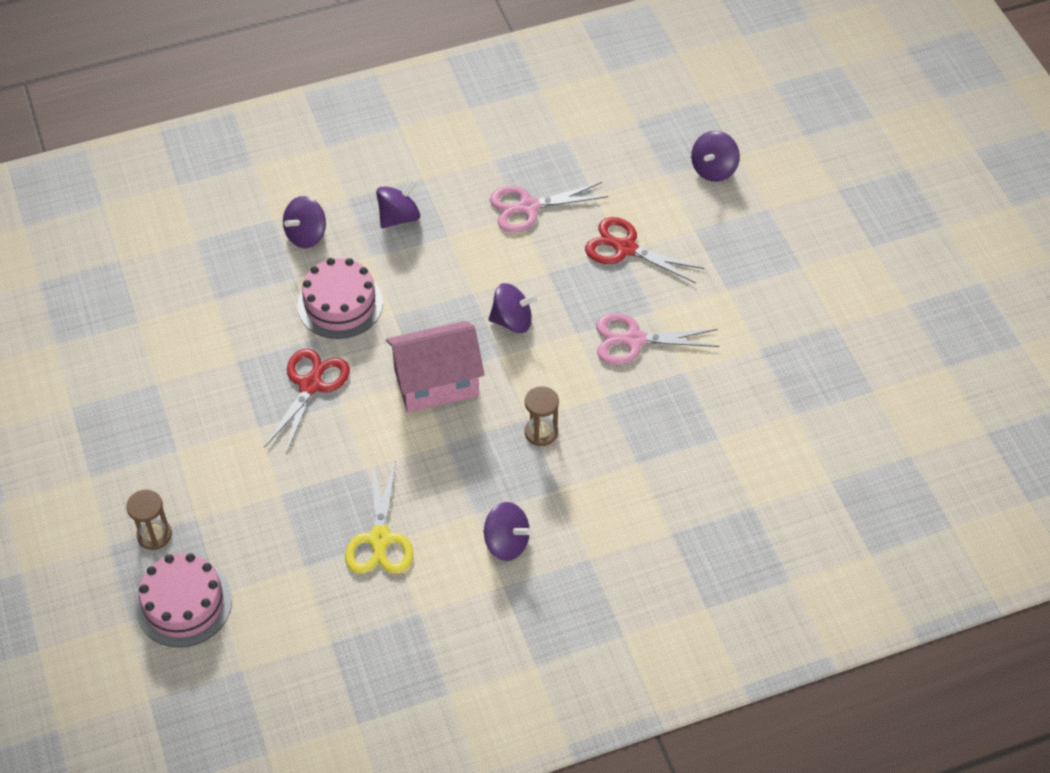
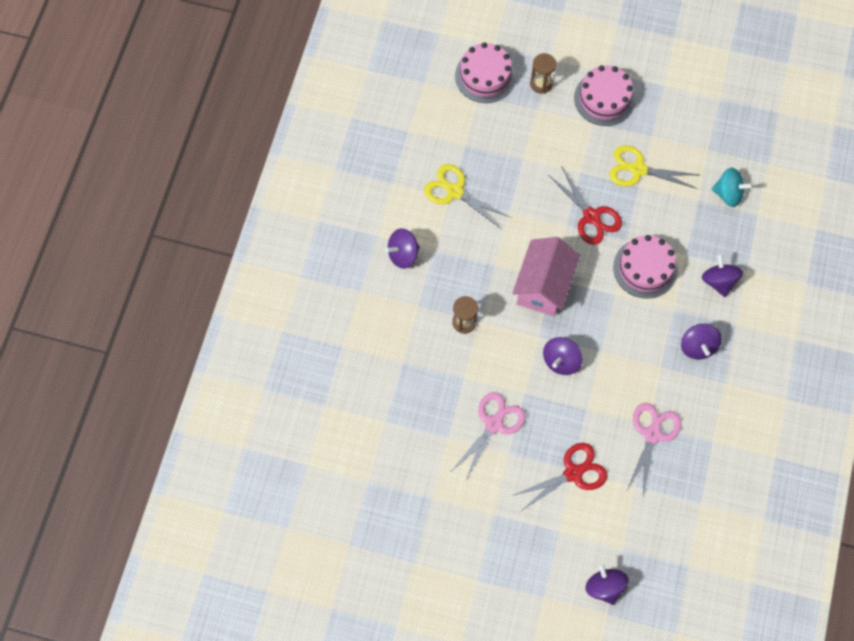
camera: 125 degrees right, 15 degrees up
none -> pink cake [574,65,636,126]
none -> yellow scissors [609,145,699,189]
none -> turquoise spinning top [712,168,753,207]

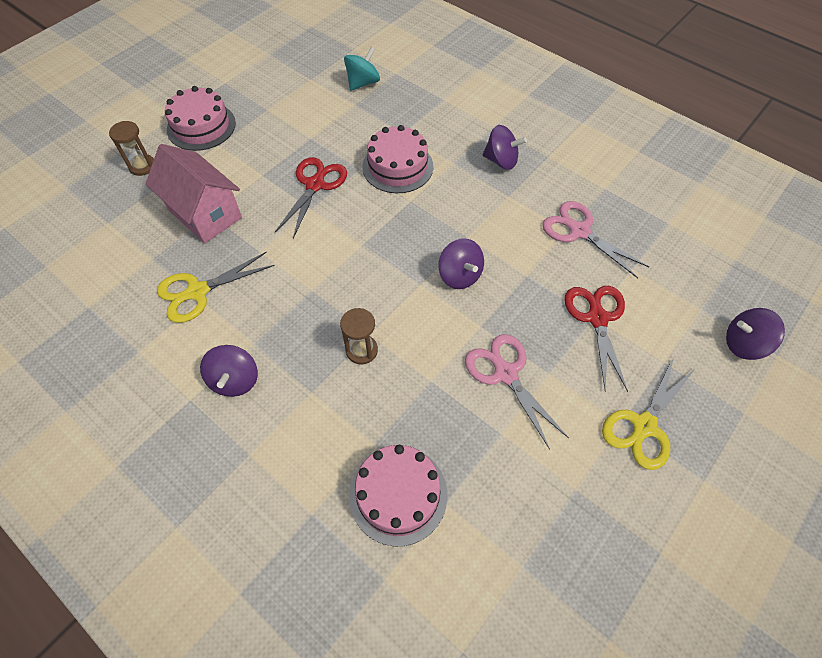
camera: 65 degrees left, 10 degrees down
pink cake [455,42,516,103] -> pink cake moved to [349,445,448,546]
pink house [512,237,580,316] -> pink house moved to [146,144,242,243]
red scissors [549,166,622,245] -> red scissors turned 60 degrees counterclockwise [275,157,347,238]
yellow scissors [609,145,699,189] -> yellow scissors moved to [602,357,696,470]
purple spinning top [702,253,743,297] -> none

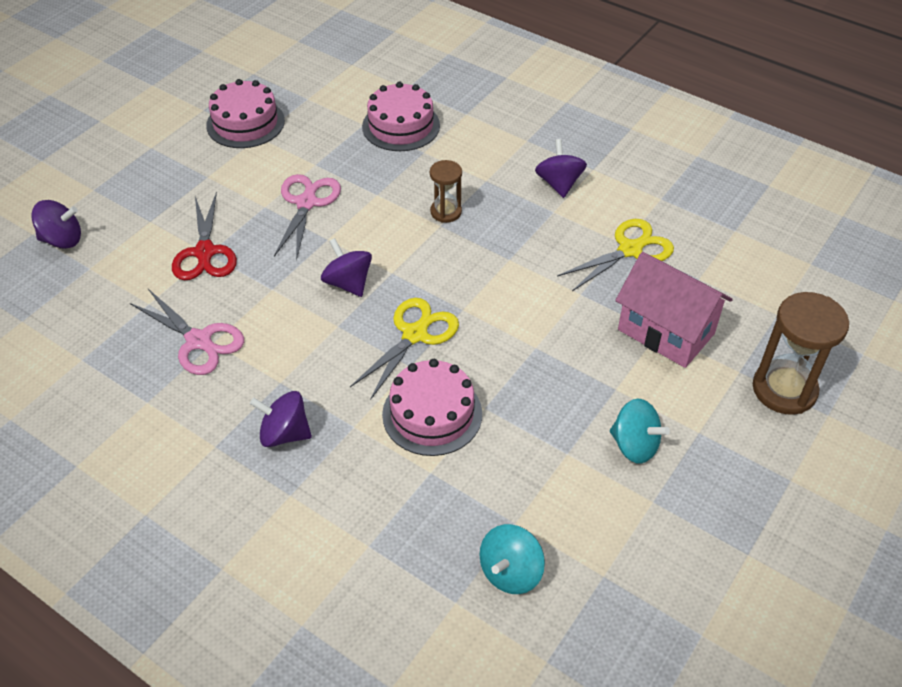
camera: 175 degrees right, 10 degrees down
brown hourglass [109,121,154,176] -> brown hourglass [753,292,849,415], size x1.75
pink cake [165,86,236,151] -> pink cake moved to [206,79,285,148]
red scissors [275,157,347,238] -> none
pink scissors [465,334,569,450] -> pink scissors turned 135 degrees counterclockwise [274,174,341,261]
yellow scissors [602,357,696,470] -> yellow scissors moved to [350,298,459,400]
none -> turquoise spinning top [610,399,670,464]

